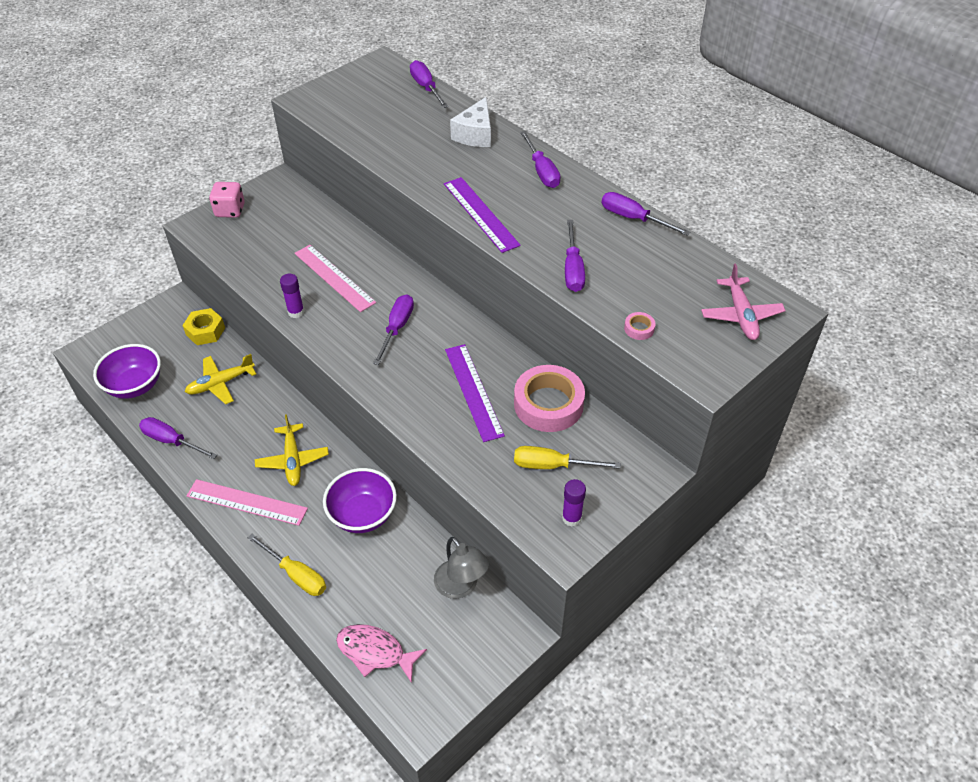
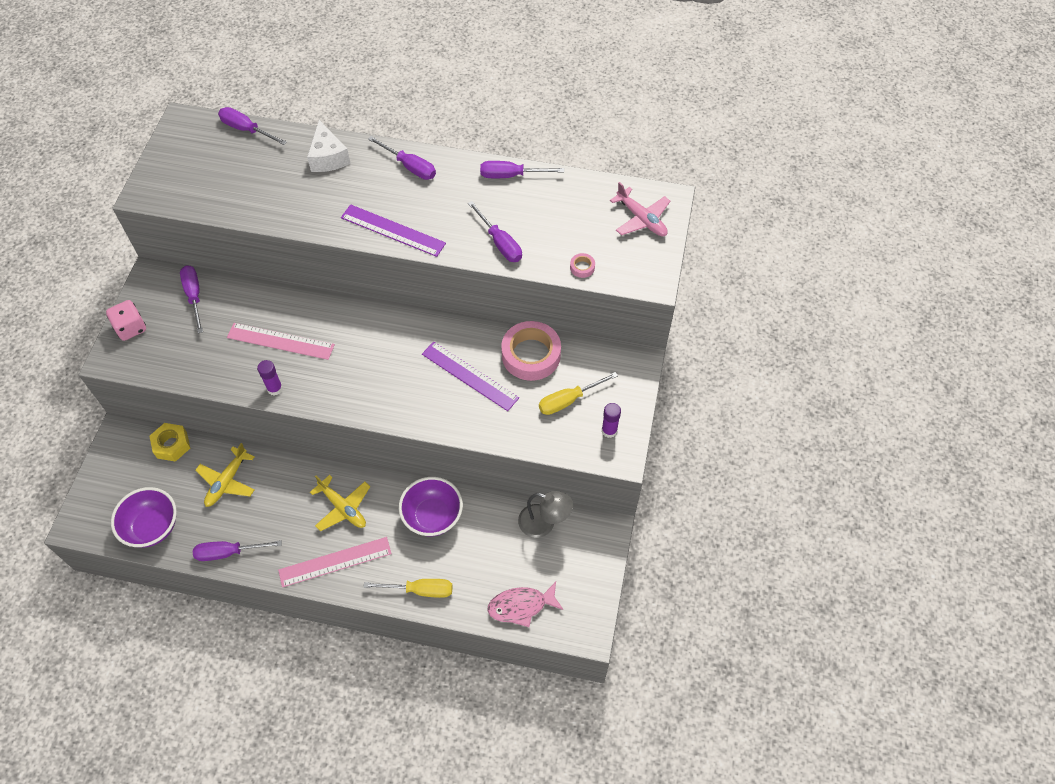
camera: 35 degrees left, 10 degrees up
purple screwdriver [373,294,414,365] -> purple screwdriver moved to [180,265,203,333]

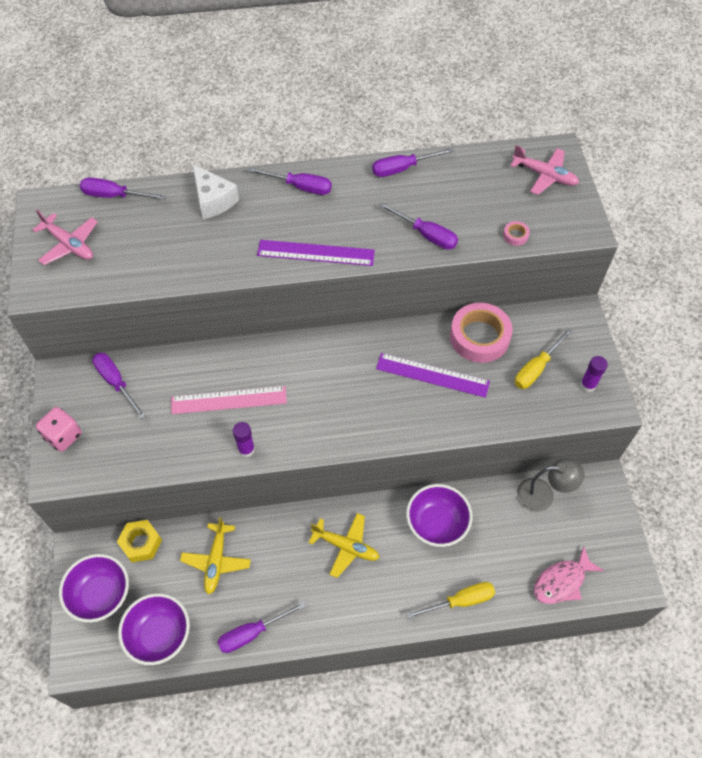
camera: 20 degrees left, 0 degrees up
pink ruler [278,537,392,587] -> none
none -> pink plane [32,210,98,265]
none -> purple bowl [59,554,129,623]

